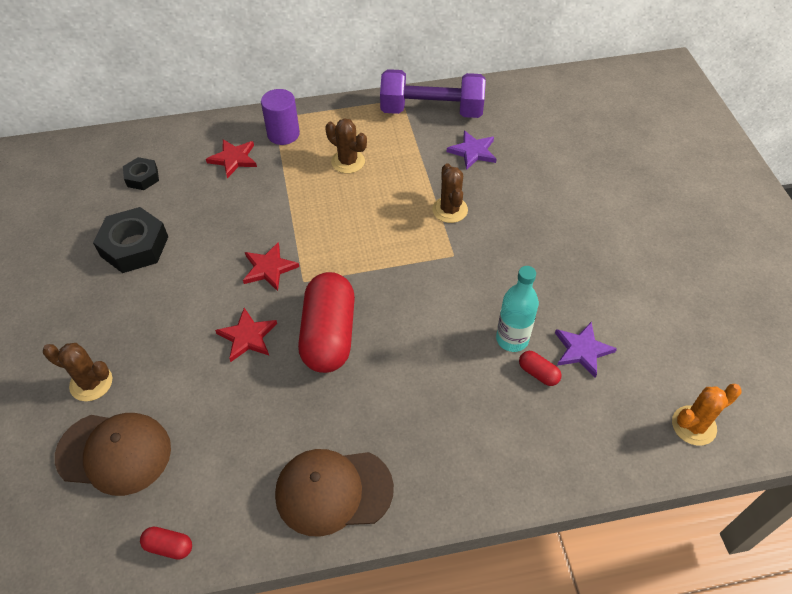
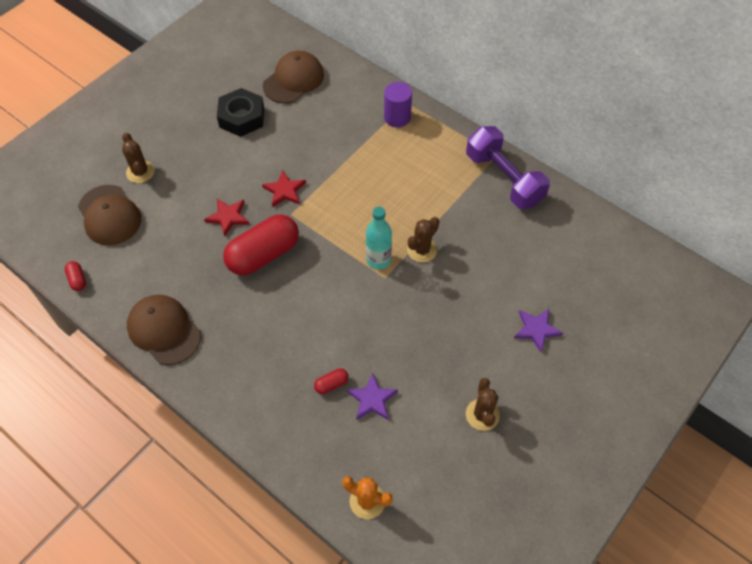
camera: 50 degrees right, 5 degrees up
black nut [123,157,159,190] -> brown cap [263,51,324,103]
red star [206,139,257,178] -> none
brown cactus [325,118,367,173] -> brown cactus moved to [466,378,500,431]
purple star [447,131,496,170] -> purple star moved to [514,309,563,352]
turquoise bottle [496,266,539,352] -> turquoise bottle moved to [366,207,392,269]
red capsule [519,351,562,386] -> red capsule turned 60 degrees clockwise [314,368,349,394]

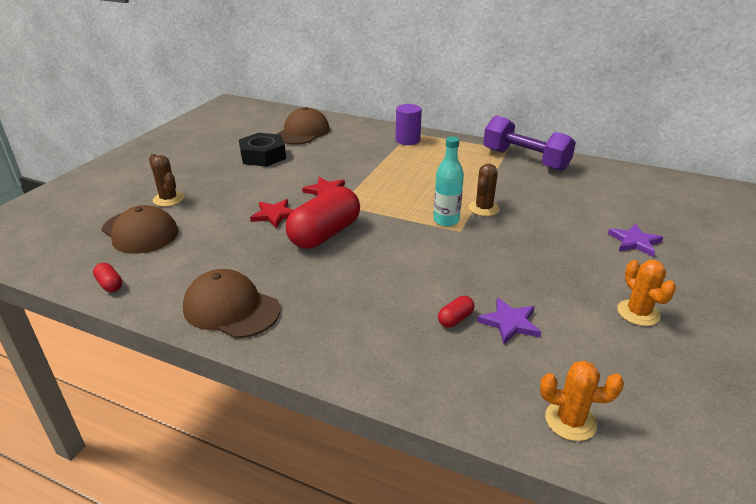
camera: 15 degrees left, 25 degrees down
brown cactus [466,378,500,431] -> orange cactus [617,260,676,326]

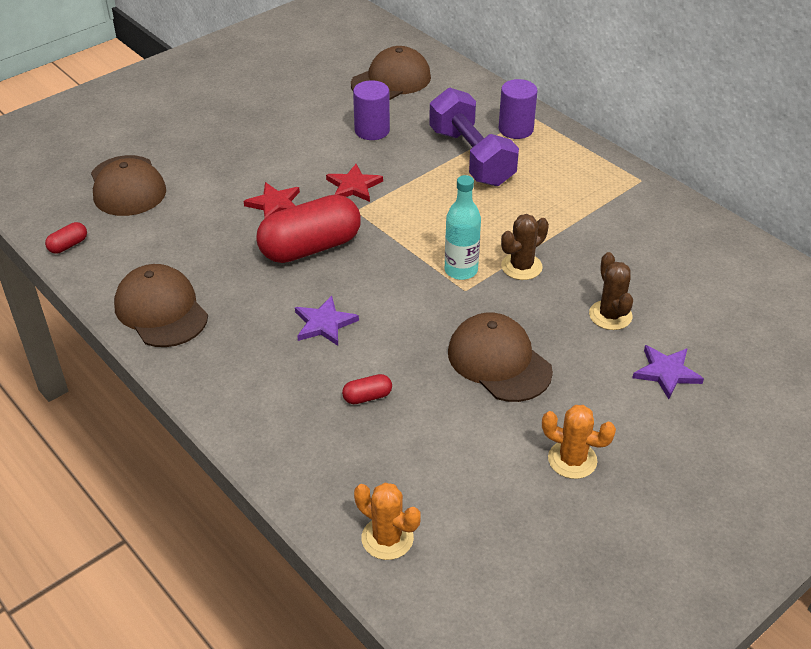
camera: 25 degrees right, 10 degrees up
red capsule [93,263,122,292] -> red capsule turned 60 degrees clockwise [45,222,87,254]
brown cactus [149,154,184,207] -> brown cactus moved to [589,252,633,330]
black nut [239,133,286,167] -> none
purple star [477,298,541,344] -> purple star moved to [295,296,359,346]
purple dumbbell [483,115,576,171] -> purple dumbbell moved to [429,88,519,186]
orange cactus [617,260,676,326] -> orange cactus turned 75 degrees counterclockwise [542,405,616,479]
none -> purple cylinder [353,80,390,140]
none -> brown cap [448,313,553,402]

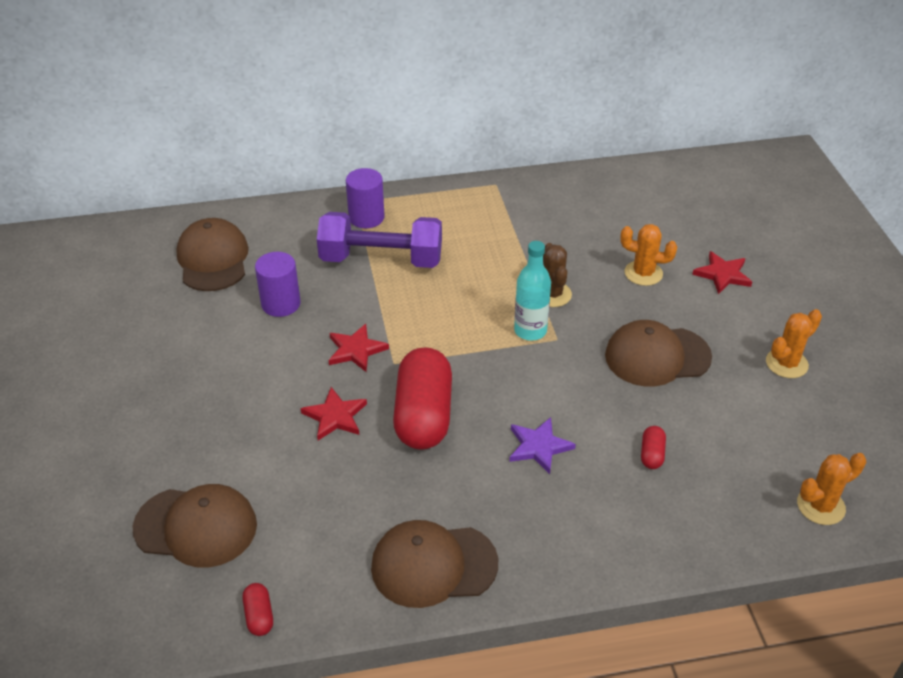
camera: 60 degrees left, 0 degrees up
brown cactus [589,252,633,330] -> orange cactus [620,224,678,286]
purple star [632,345,704,399] -> red star [692,251,752,294]

